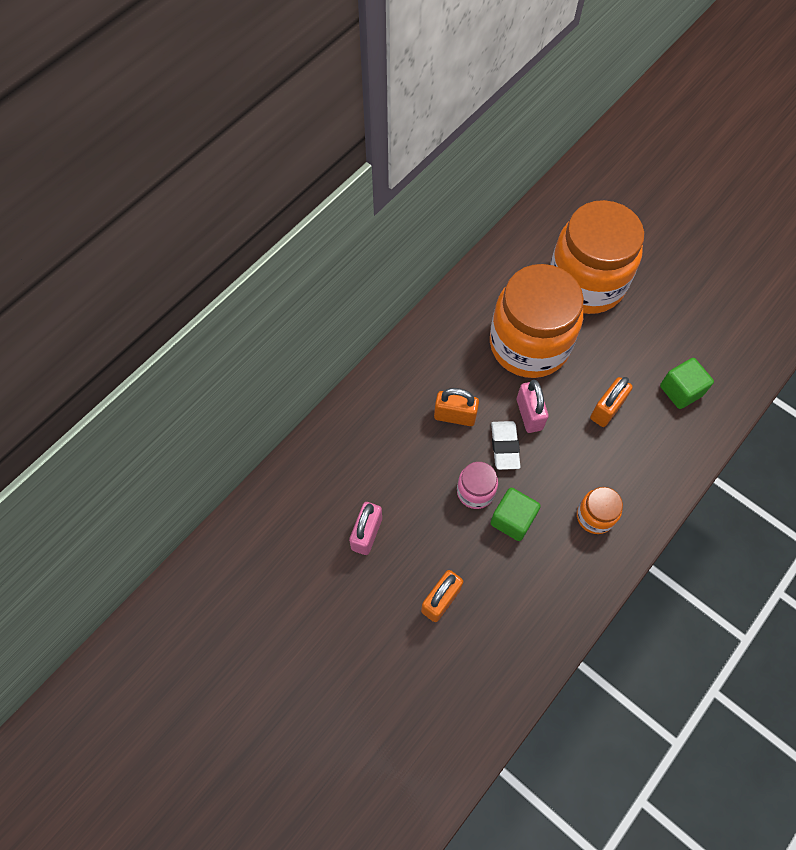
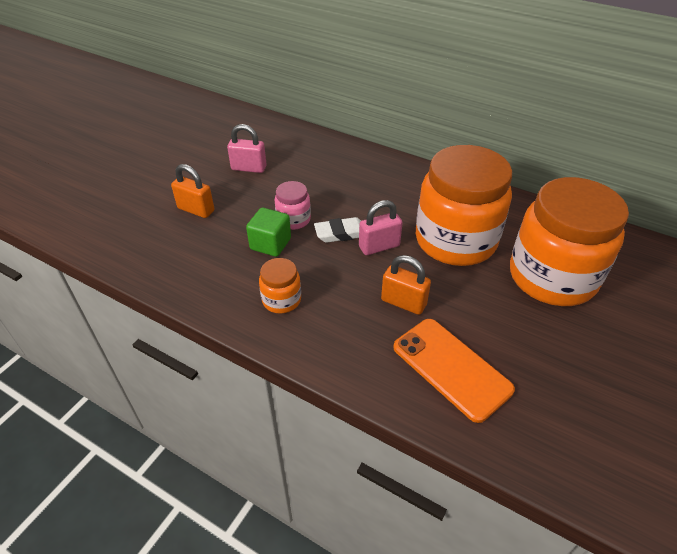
camera: 80 degrees right, 20 degrees down
orange padlock [434,388,479,426] -> none
green cube [660,358,714,409] -> orange phone [393,319,515,423]

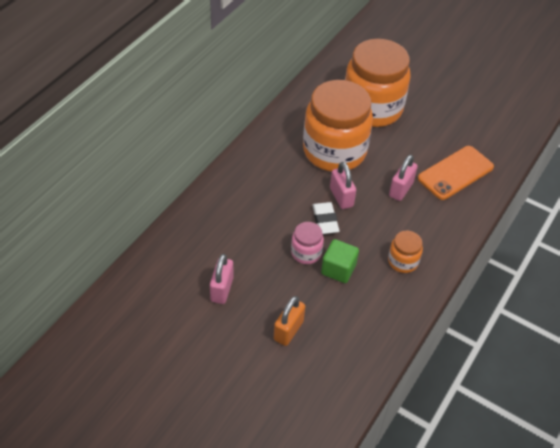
camera: 90 degrees left, 5 degrees up
orange padlock [381,255,431,315] -> pink padlock [389,155,418,201]

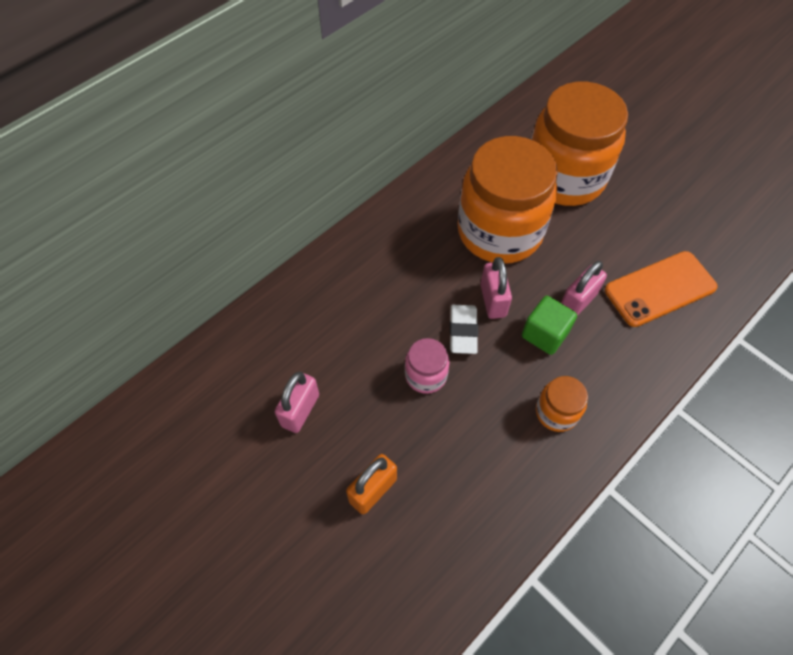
camera: 15 degrees right, 10 degrees up
green cube [321,239,359,283] -> green cube moved to [522,296,577,355]

